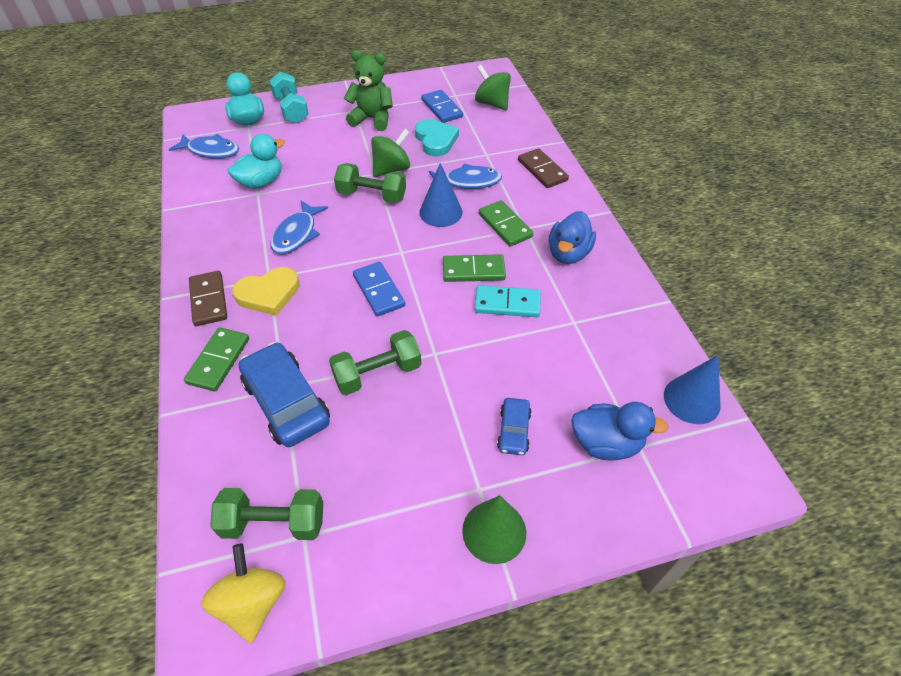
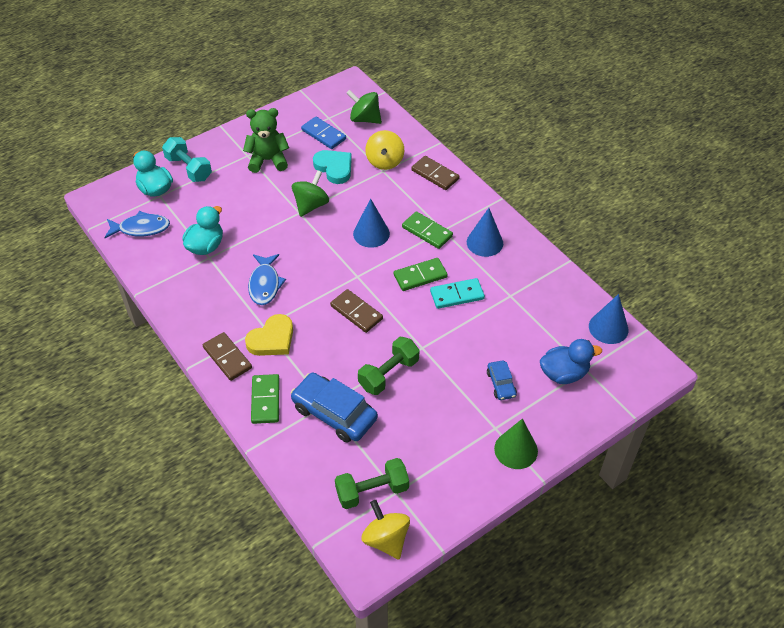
camera: 20 degrees left, 0 degrees up
green dumbbell [334,163,406,203] -> none
blue domino [353,262,405,316] -> brown domino [330,289,383,333]
blue fish [429,164,502,189] -> none
blue duck [549,211,596,264] -> blue cone [467,208,503,257]
none -> yellow spinning top [365,130,404,170]

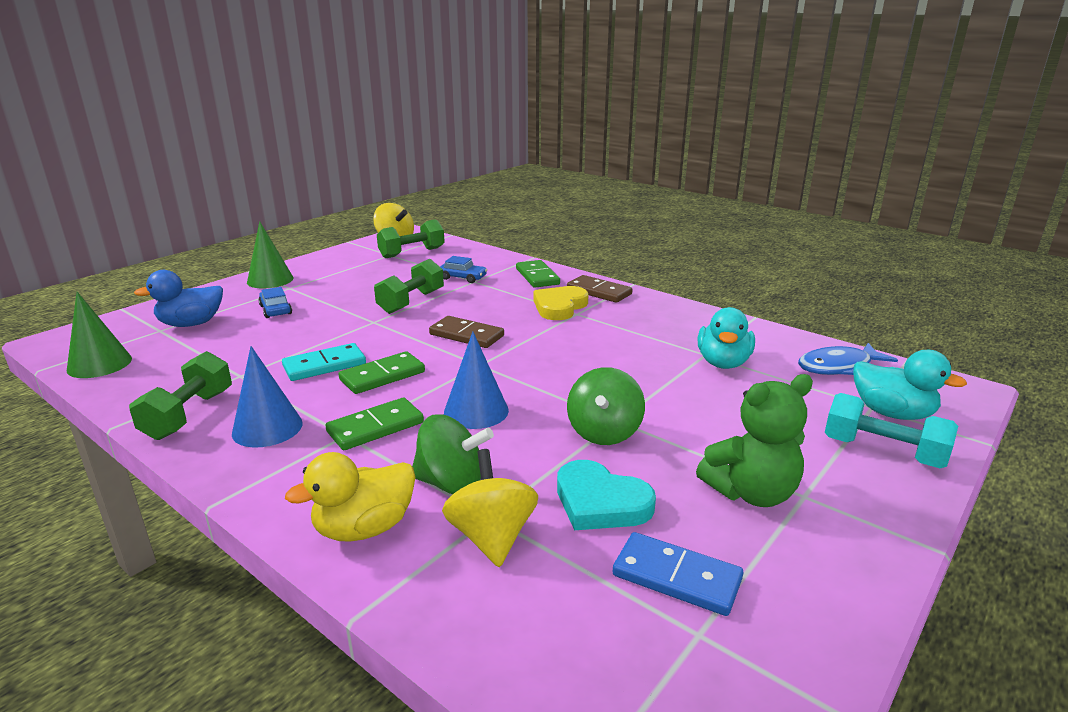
camera: 165 degrees right, 25 degrees down
blue fish [248,254,286,305] -> none
blue car [290,373,378,443] -> blue car [440,256,487,283], size x0.52
green spinning top [347,90,382,124] -> green spinning top moved to [412,414,494,495]
green domino [402,211,453,249] -> green domino turned 60 degrees counterclockwise [325,398,424,450]
brown domino [411,156,460,190] -> yellow duck [285,452,416,542]
blue cone [589,294,629,344] -> green cone [67,292,132,378]
none -> green dumbbell [129,351,232,440]

